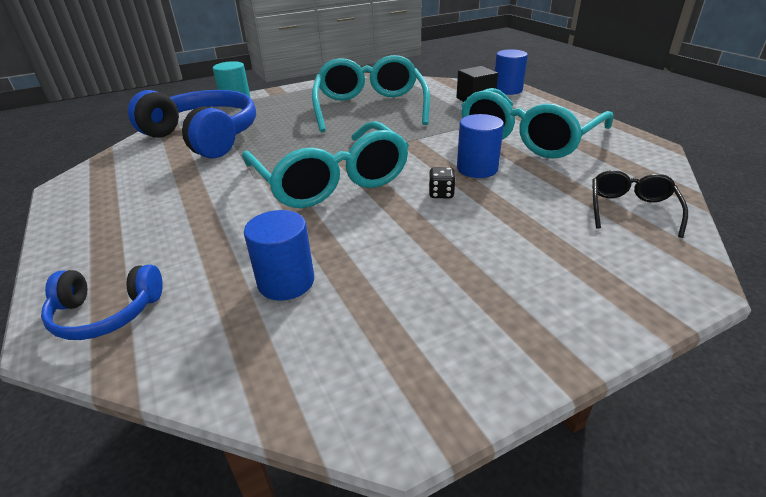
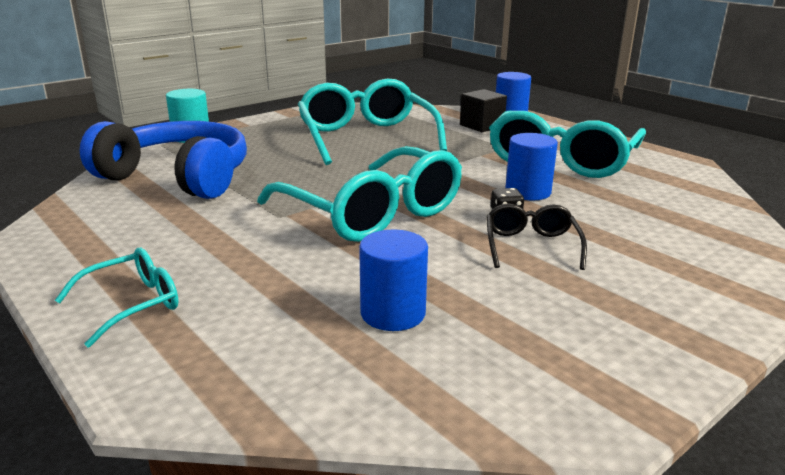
camera: 15 degrees left, 10 degrees down
blue headphones [41,265,163,340] -> none
black glasses [592,170,688,238] -> black glasses moved to [486,204,587,270]
none -> turquoise glasses [55,248,179,348]

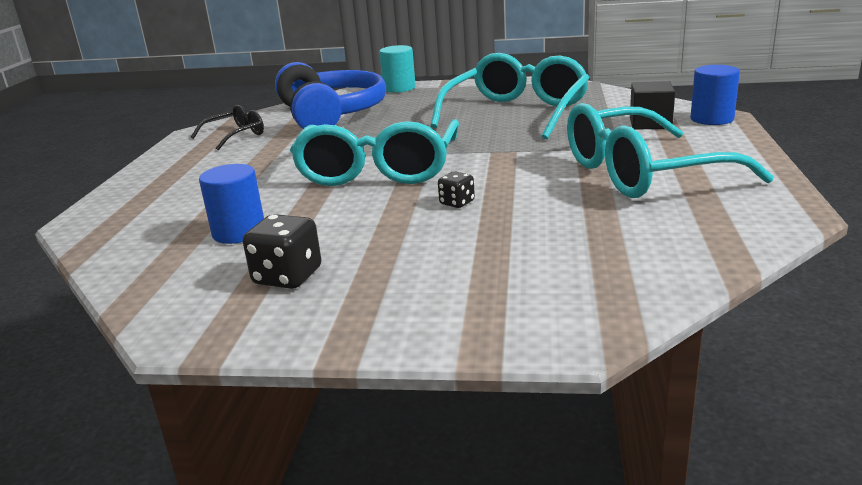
camera: 50 degrees right, 0 degrees up
turquoise glasses [55,248,179,348] -> none
black glasses [486,204,587,270] -> black glasses moved to [191,105,264,150]
blue cylinder [505,133,558,200] -> none
none -> black dice [243,214,321,289]

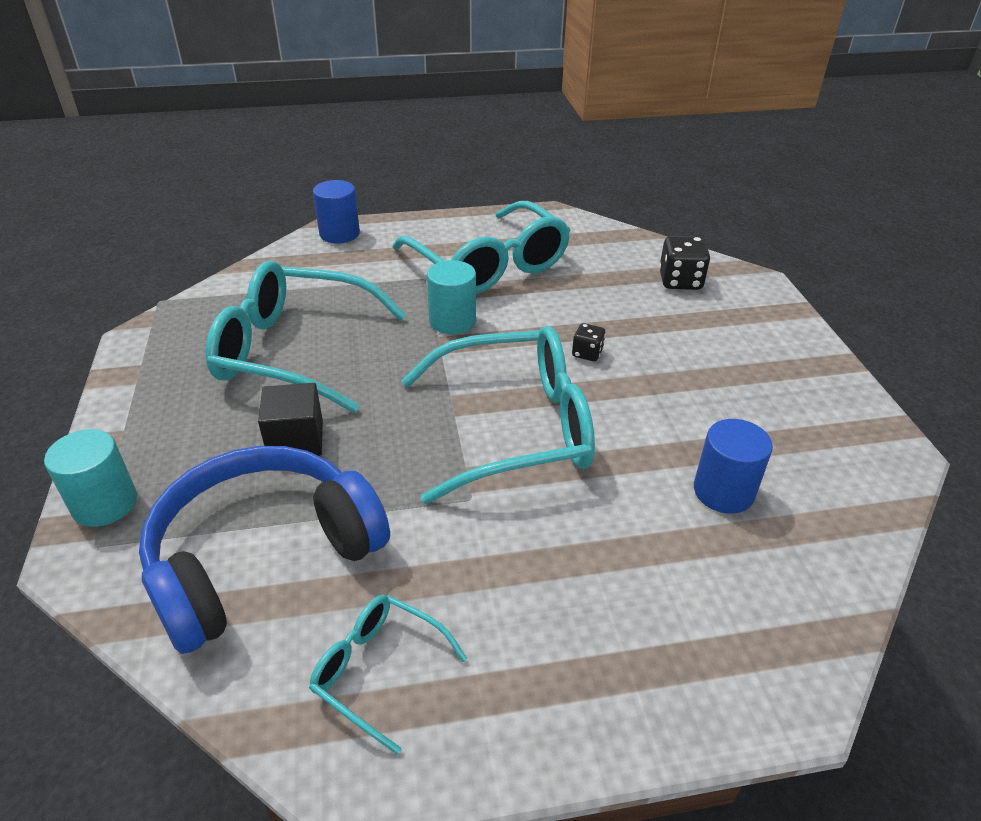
camera: 110 degrees left, 15 degrees up
black glasses [191,105,264,150] -> turquoise glasses [309,595,468,755]
black dice [243,214,321,289] -> black dice moved to [659,236,710,290]
black cube [630,81,675,130] -> black cube moved to [258,383,323,456]
none -> turquoise cylinder [427,260,476,334]

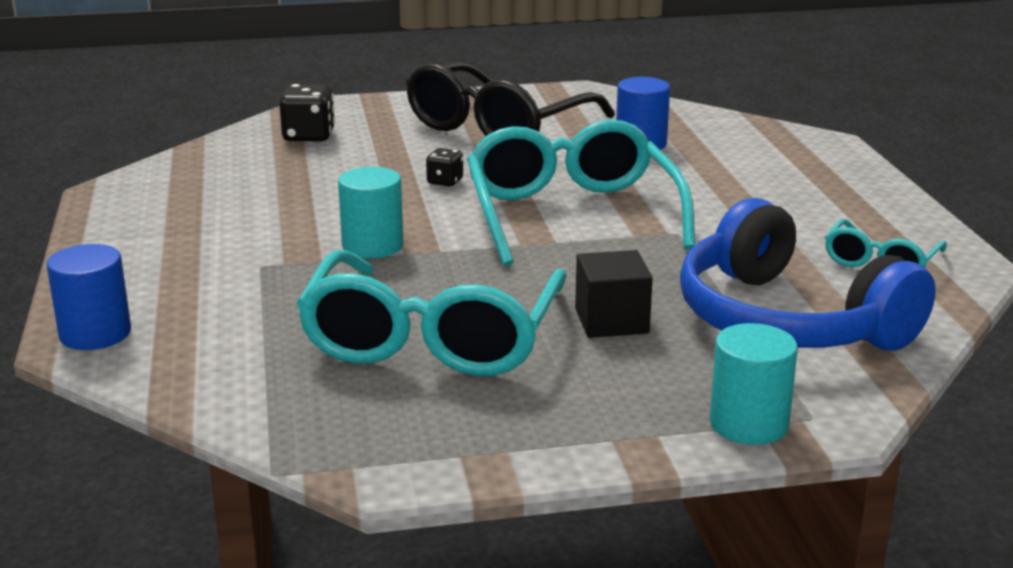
camera: 90 degrees left, 15 degrees down
turquoise glasses [392,201,570,294] -> none
none -> black glasses [406,62,615,136]

